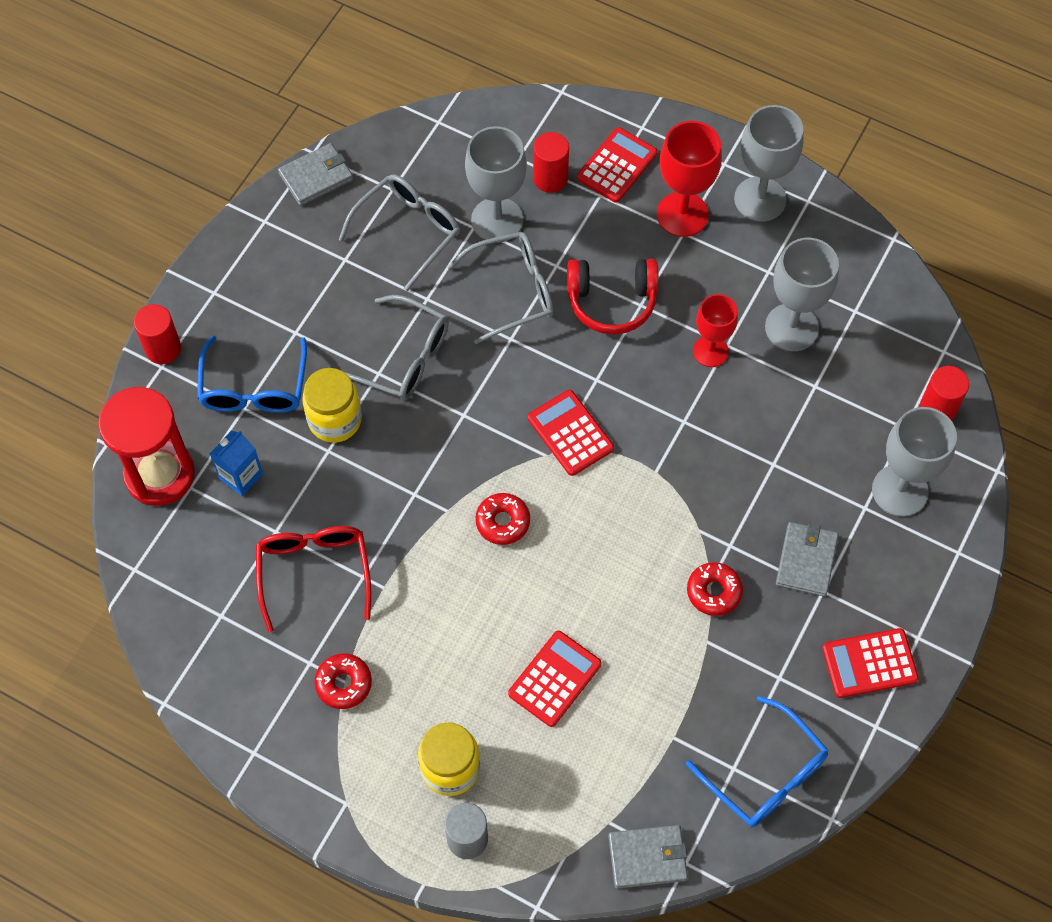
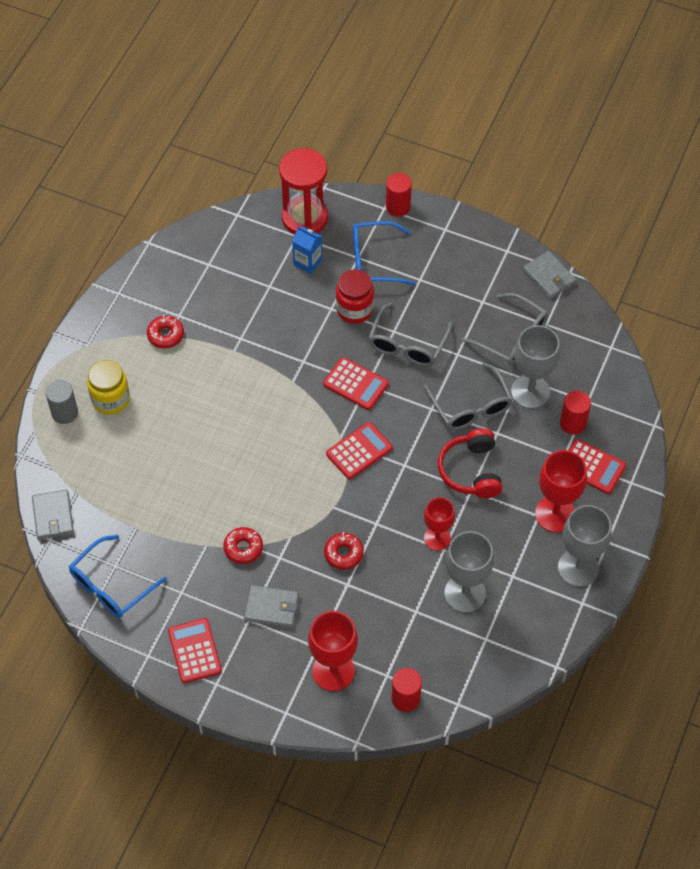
camera: 85 degrees right, 5 degrees down
red glasses [256,526,371,633] -> none
yellow jar [302,368,362,443] -> red jar [336,269,374,324]
red donut [475,493,530,545] -> red donut moved to [324,532,364,570]
red calculator [508,631,602,727] -> red calculator moved to [323,357,389,410]
grey goblet [872,407,957,517] -> red goblet [308,611,358,691]

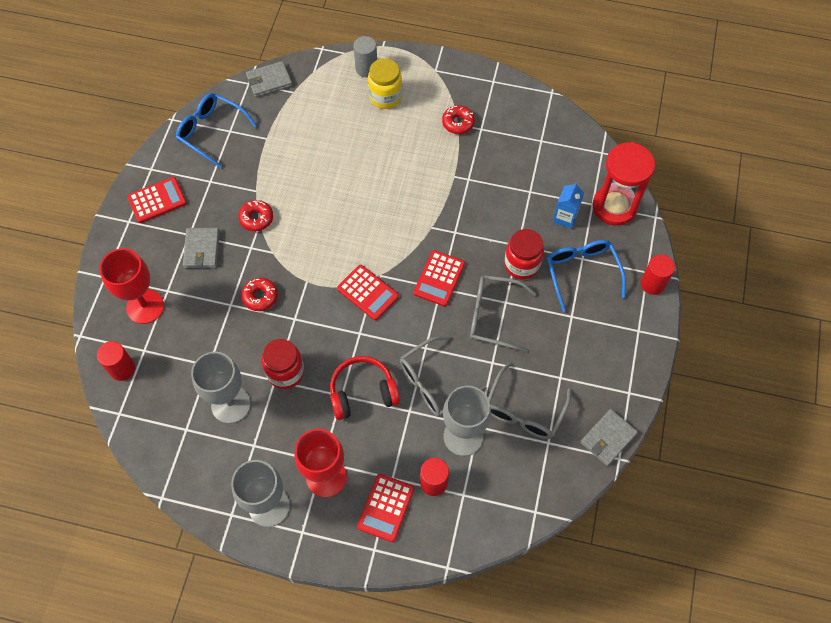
camera: 80 degrees right, 5 degrees up
red goblet [424,497,455,551] -> red jar [262,339,304,389]

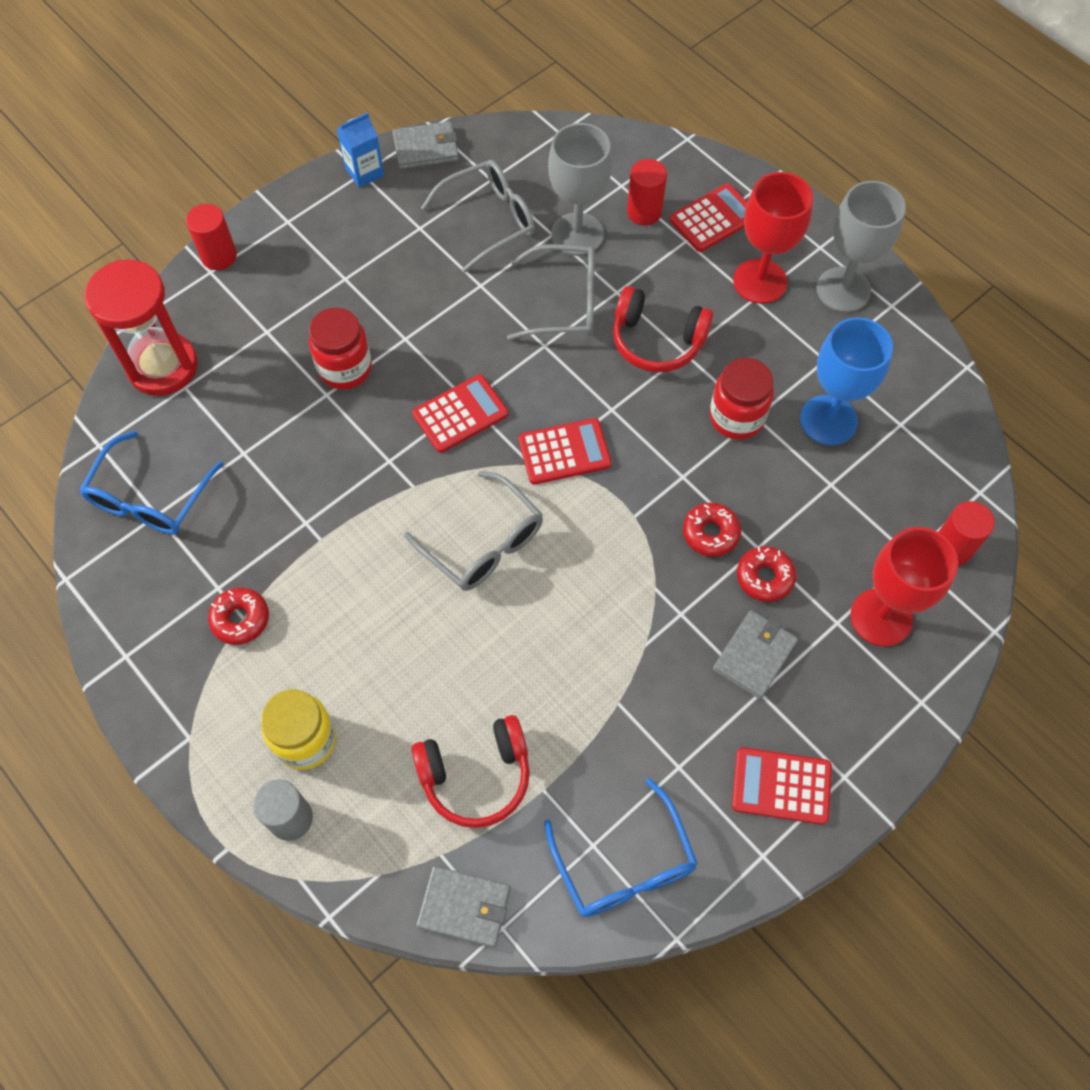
camera: 145 degrees left, 0 degrees up
grey goblet [191,352,251,424] -> blue goblet [800,317,893,445]
red donut [238,200,273,231] -> red donut moved to [737,546,796,602]
red calculator [337,265,399,320] -> red calculator turned 90 degrees clockwise [518,418,612,485]
grey glasses [470,275,537,352] -> grey glasses moved to [404,471,543,591]
blue glasses [547,240,626,312] -> blue glasses moved to [79,431,223,534]
blue carton [553,183,584,229] -> blue carton moved to [337,113,384,188]
none -> red headphones [411,715,530,828]

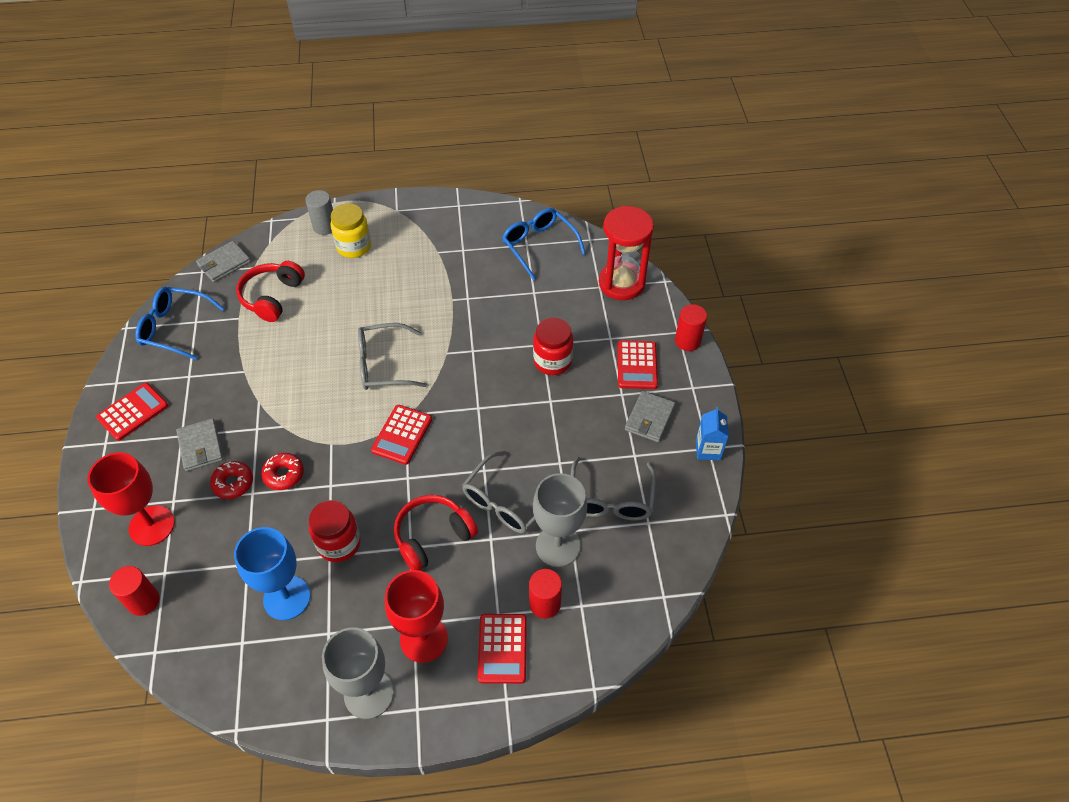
camera: 125 degrees right, 10 degrees down
red donut [208,588,269,645] -> none
grey wallet [393,121,459,169] -> grey wallet moved to [625,391,676,443]
red calculator [412,374,509,453] -> red calculator moved to [617,340,658,389]

